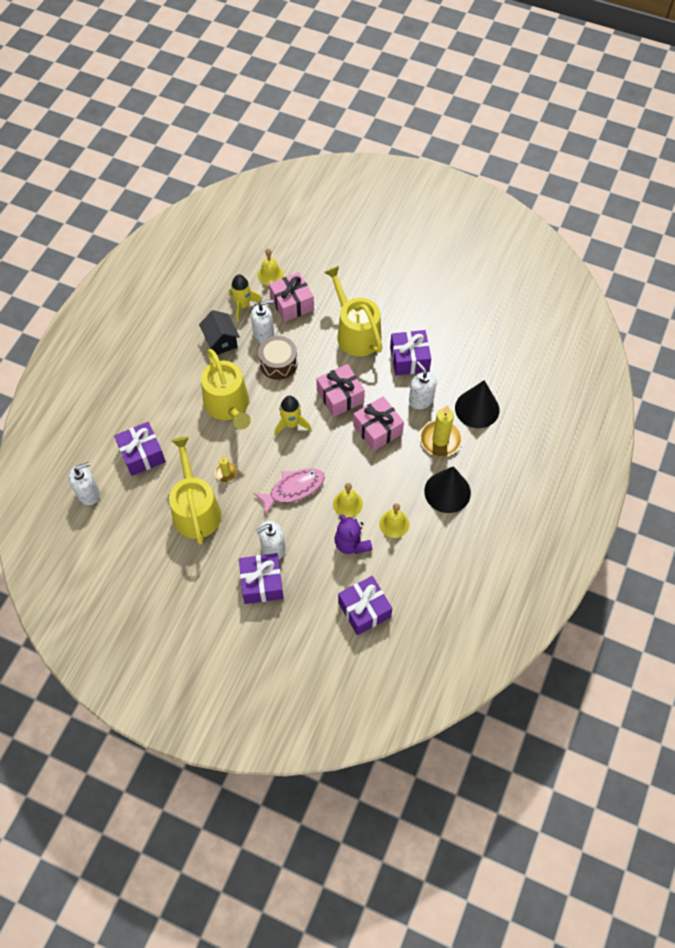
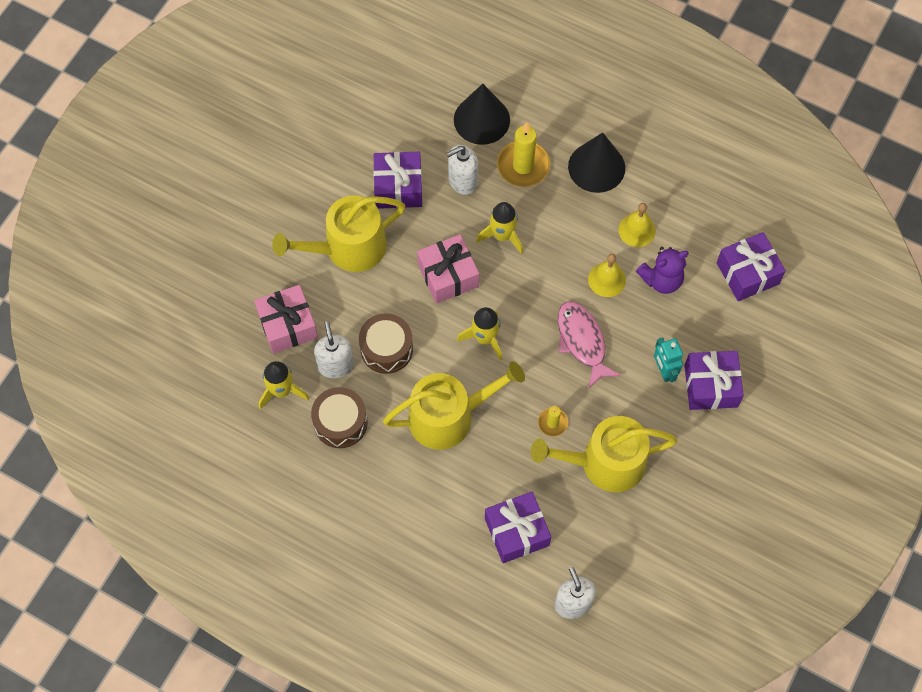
camera: 85 degrees left, 5 degrees up
black house [199,310,240,355] -> brown drum [311,387,368,448]
white soap dispenser [256,521,285,559] -> turquoise robot [654,337,683,382]
yellow bell [257,248,284,285] -> none
pink gift [353,396,404,451] -> yellow rocket [476,202,523,254]

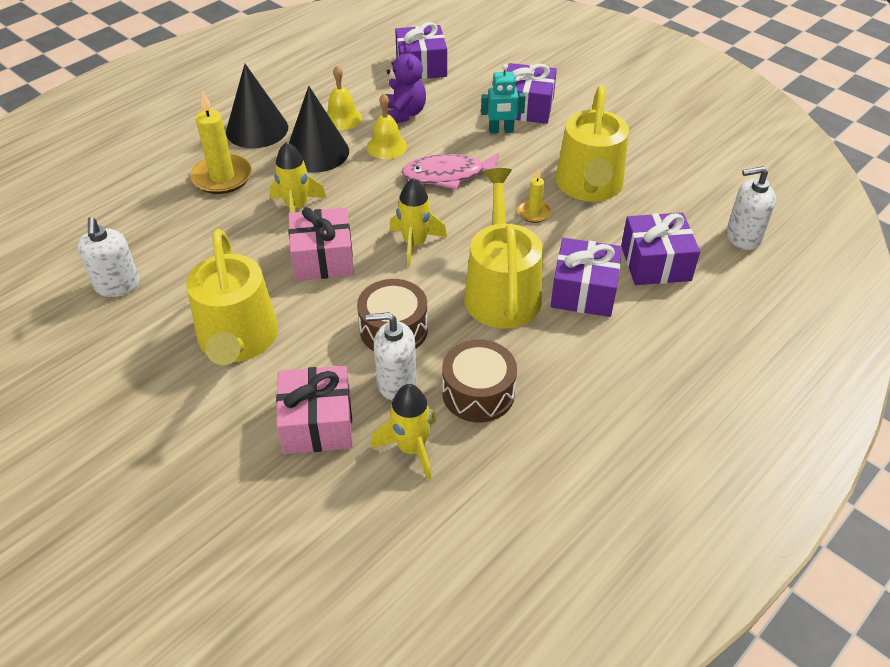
camera: 75 degrees left, 20 degrees down
purple gift [373,152,422,209] -> purple gift moved to [551,238,622,317]
white soap dispenser [446,145,478,195] -> white soap dispenser moved to [78,217,139,297]
black cone [454,84,510,145] -> black cone moved to [289,86,349,172]

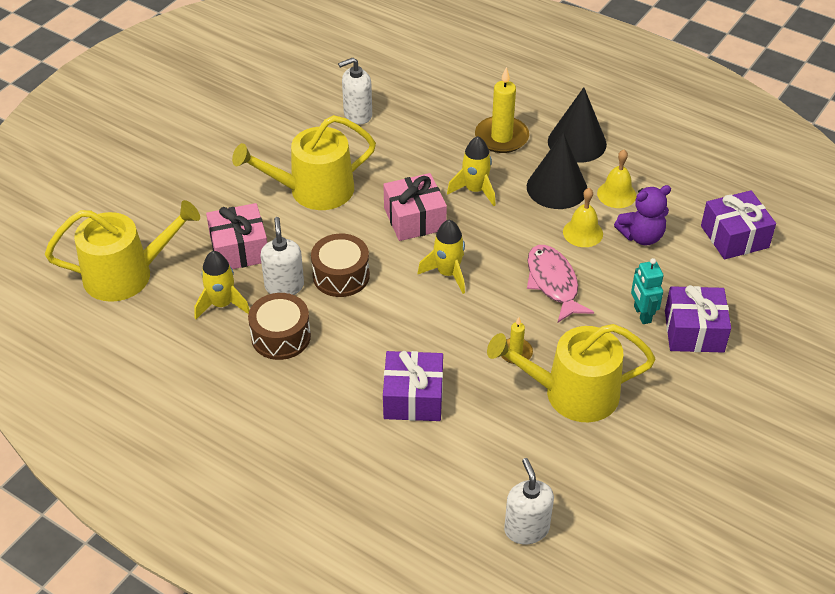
camera: 80 degrees right, 0 degrees up
yellow watering can [464,168,543,329] -> yellow watering can moved to [45,200,200,302]
purple gift [621,212,700,285] -> none

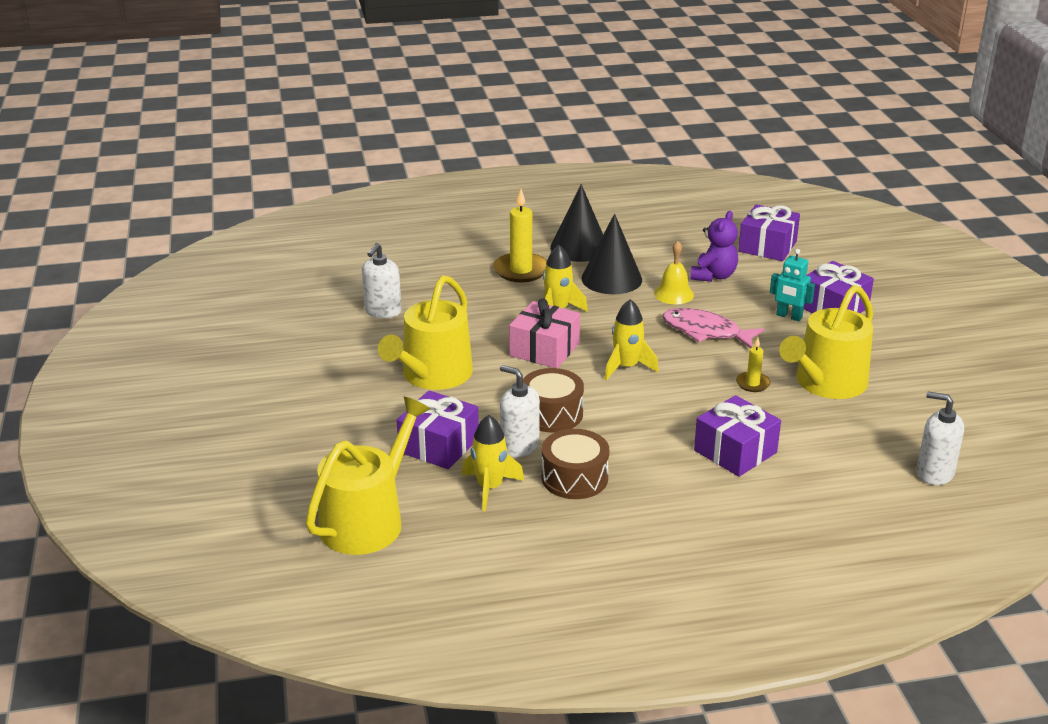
camera: 45 degrees left, 15 degrees down
pink gift [206,203,267,269] -> purple gift [397,390,479,469]
yellow bell [597,150,636,208] -> none

